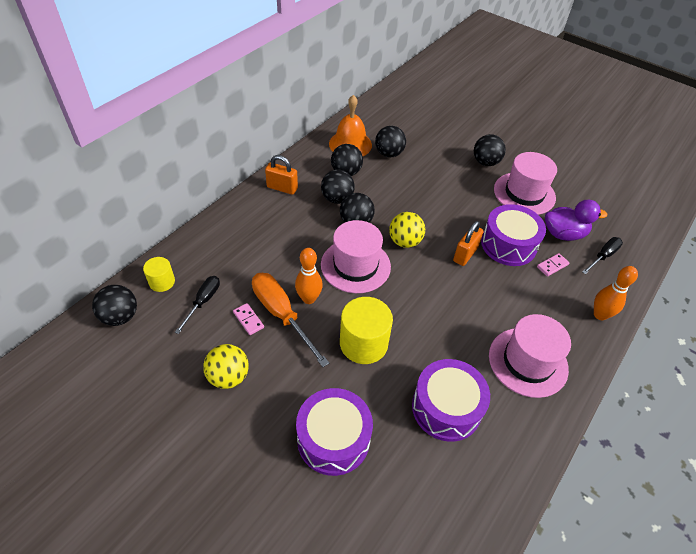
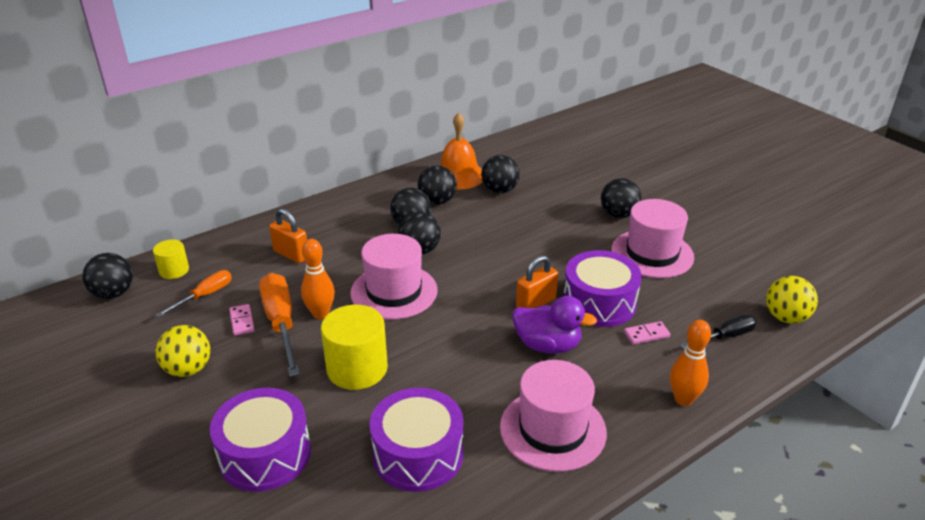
camera: 20 degrees right, 15 degrees down
black screwdriver [175,276,220,334] -> orange screwdriver [156,270,232,317]
orange padlock [265,155,298,195] -> orange padlock moved to [269,208,307,263]
yellow ball [389,212,425,248] -> yellow ball moved to [766,276,818,324]
purple duck [545,200,607,241] -> purple duck moved to [512,296,597,354]

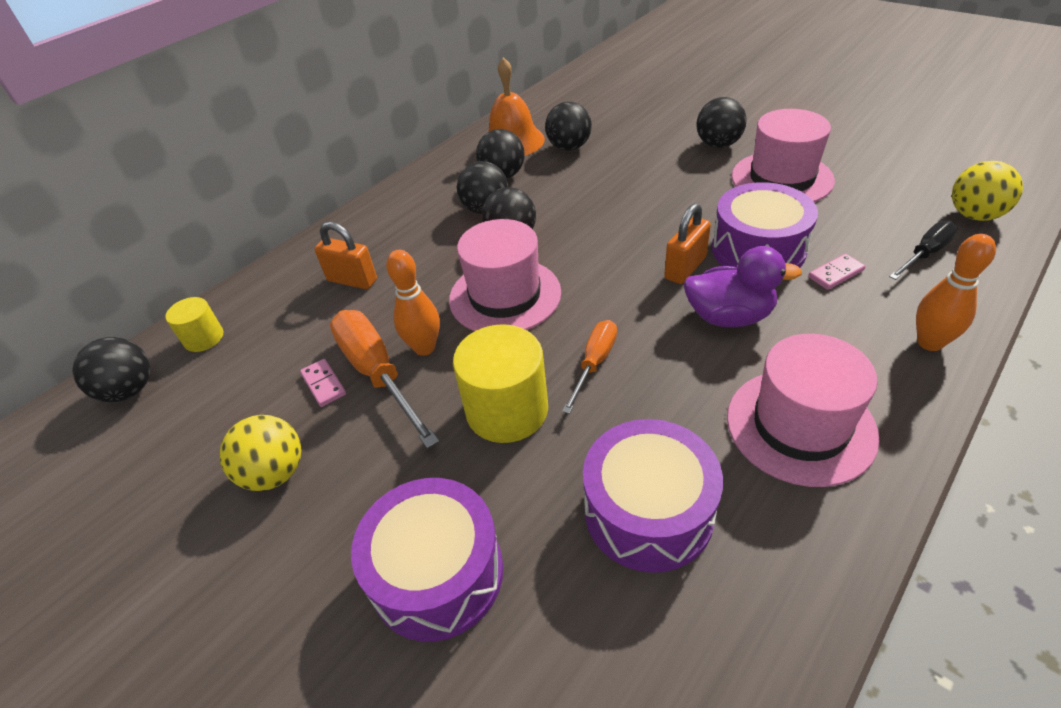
camera: 10 degrees left, 10 degrees up
orange screwdriver [156,270,232,317] -> orange screwdriver moved to [562,320,617,414]

